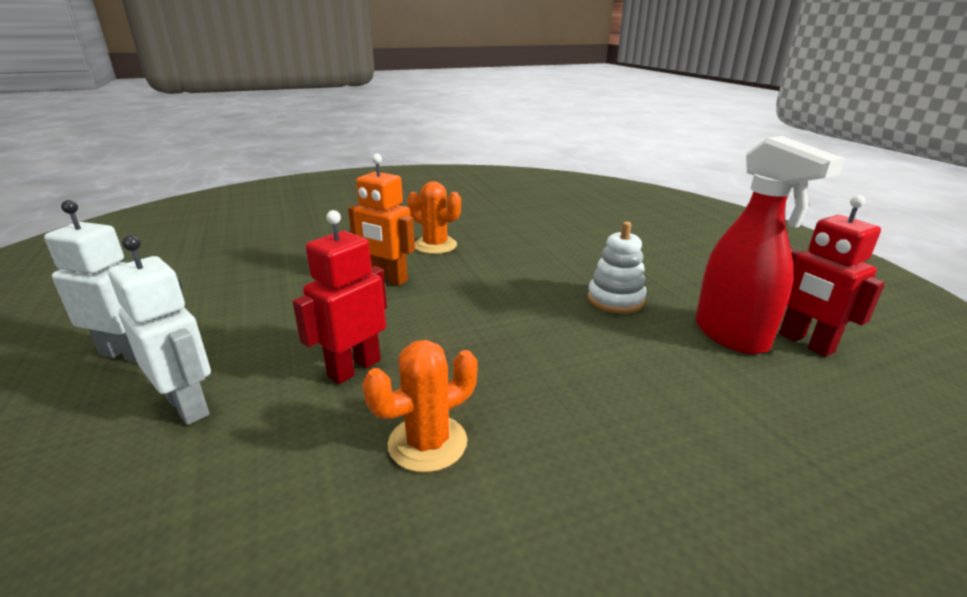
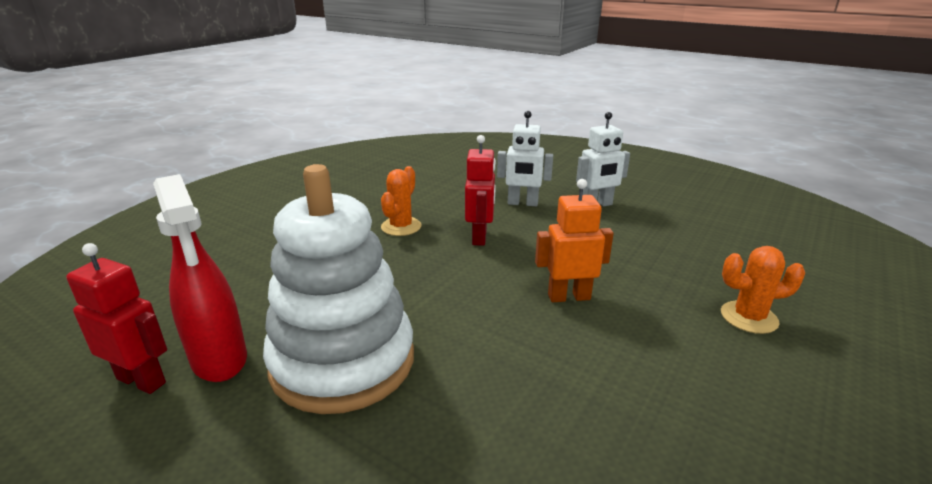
camera: 145 degrees right, 0 degrees up
orange cactus [407,181,461,254] -> orange cactus moved to [721,246,805,334]
white stacking toy [587,222,647,314] -> white stacking toy [263,164,414,414], size x2.23
red spray bottle [696,136,845,354] -> red spray bottle turned 150 degrees counterclockwise [153,174,247,382]

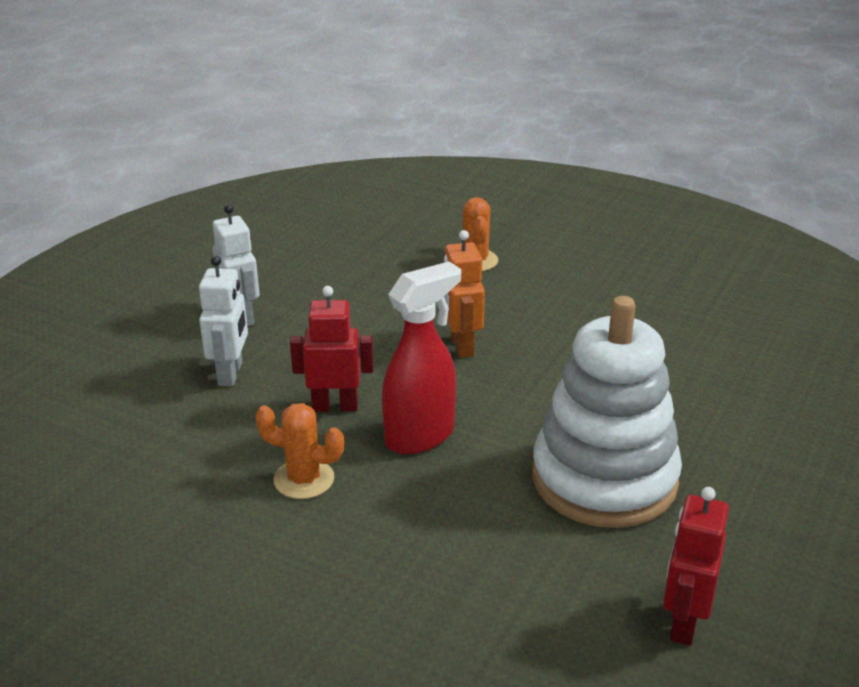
camera: 95 degrees left, 5 degrees up
red spray bottle [153,174,247,382] -> red spray bottle moved to [382,262,461,454]

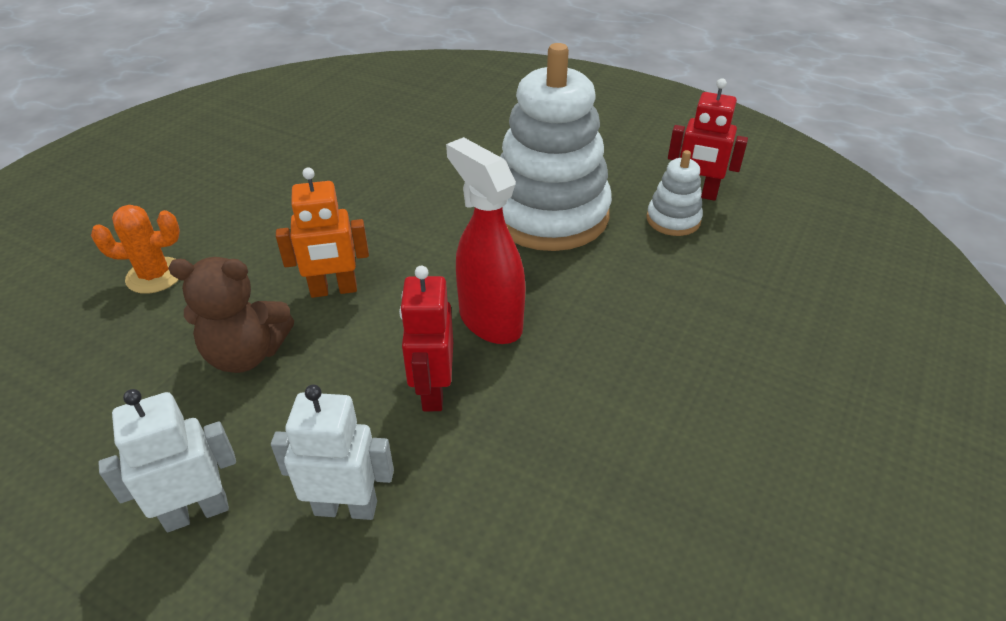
camera: 90 degrees left, 10 degrees up
orange cactus [255,403,344,499] -> none
none -> brown teddy bear [168,257,294,373]
none -> white stacking toy [646,150,703,236]

